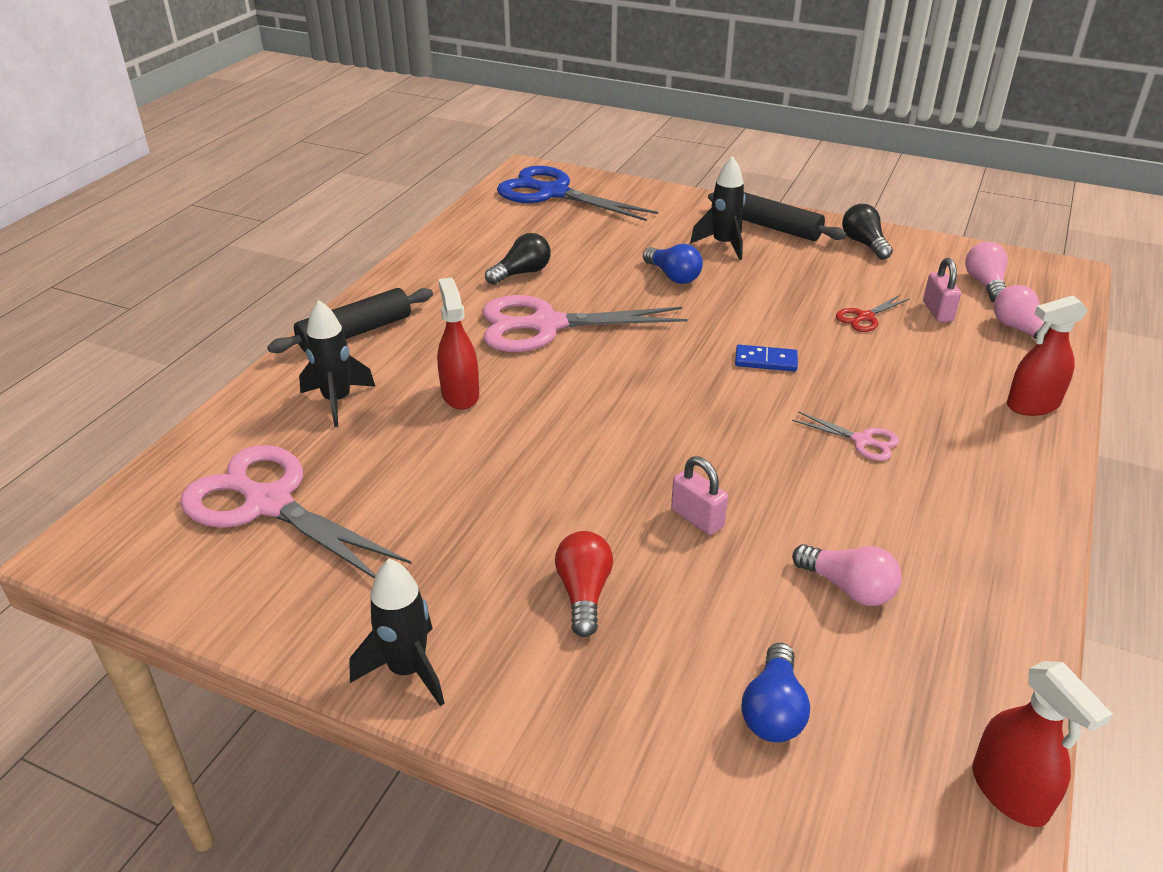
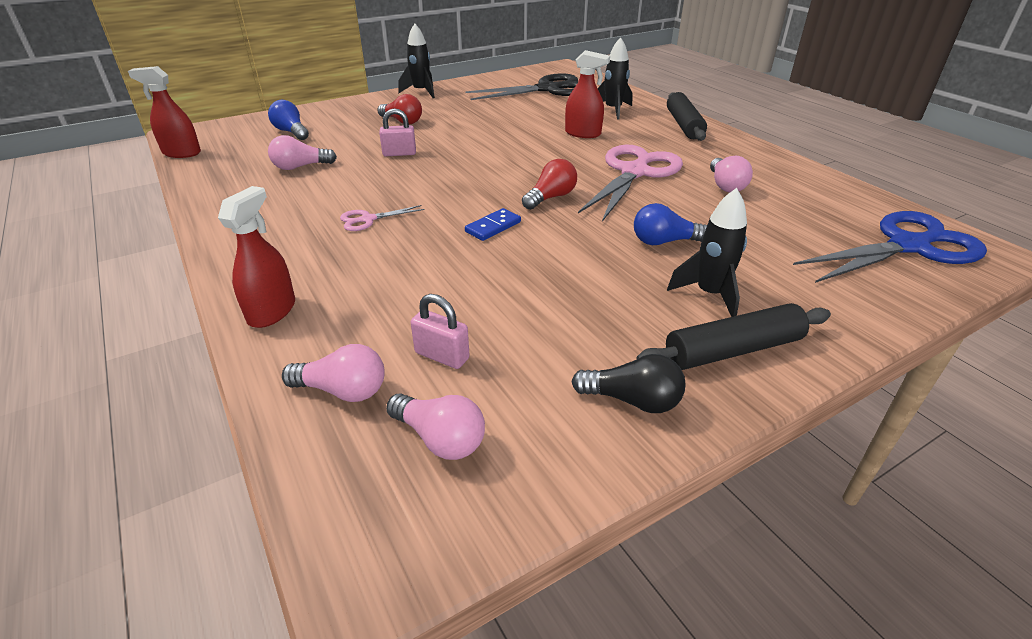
camera: 125 degrees right, 0 degrees up
pink scissors [180,445,412,579] -> black scissors [465,73,578,100]
black light bulb [485,233,551,285] -> pink light bulb [710,156,753,192]
red scissors [836,295,910,332] -> none
none -> red light bulb [522,159,577,210]

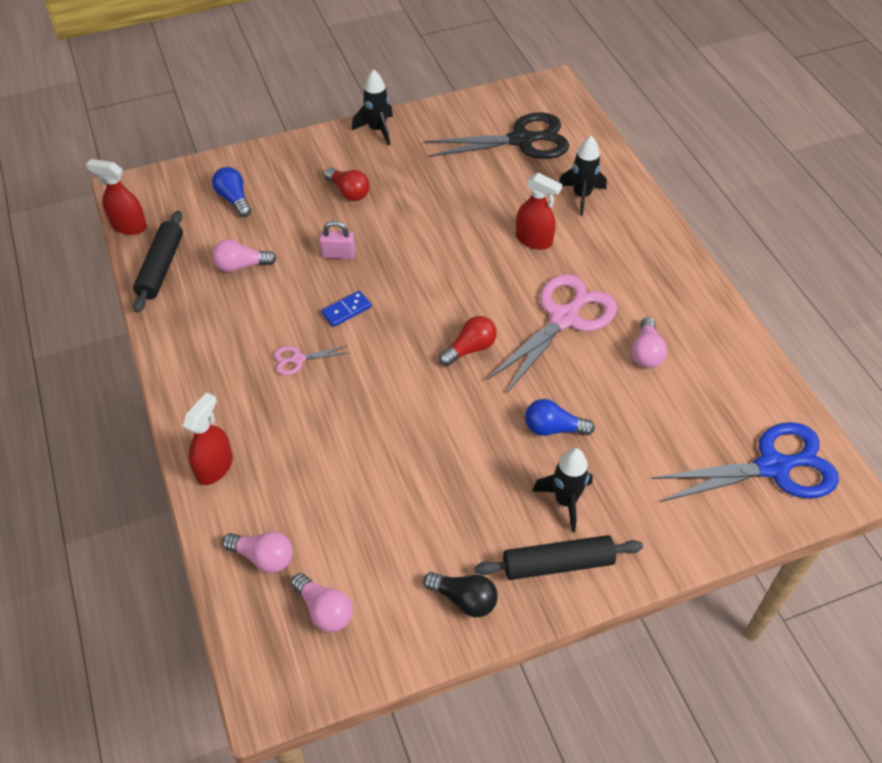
camera: 10 degrees right, 15 degrees up
pink padlock [411,294,470,369] -> none
blue domino [465,208,521,241] -> blue domino moved to [321,291,372,327]
black rolling pin [667,92,707,141] -> black rolling pin moved to [133,211,183,313]

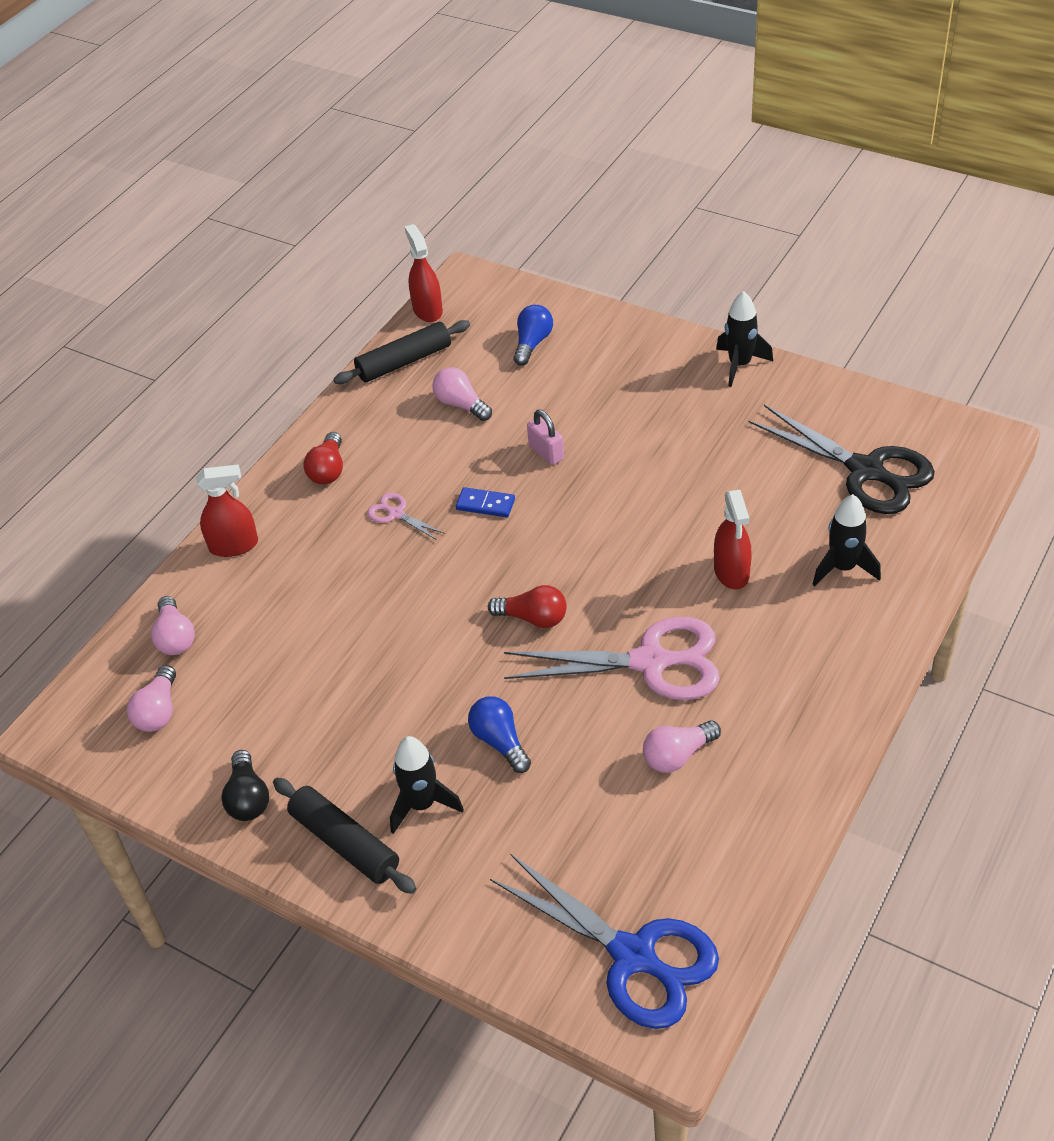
camera: 55 degrees right, 5 degrees down
red light bulb [324,168,370,201] -> red light bulb moved to [303,432,343,485]

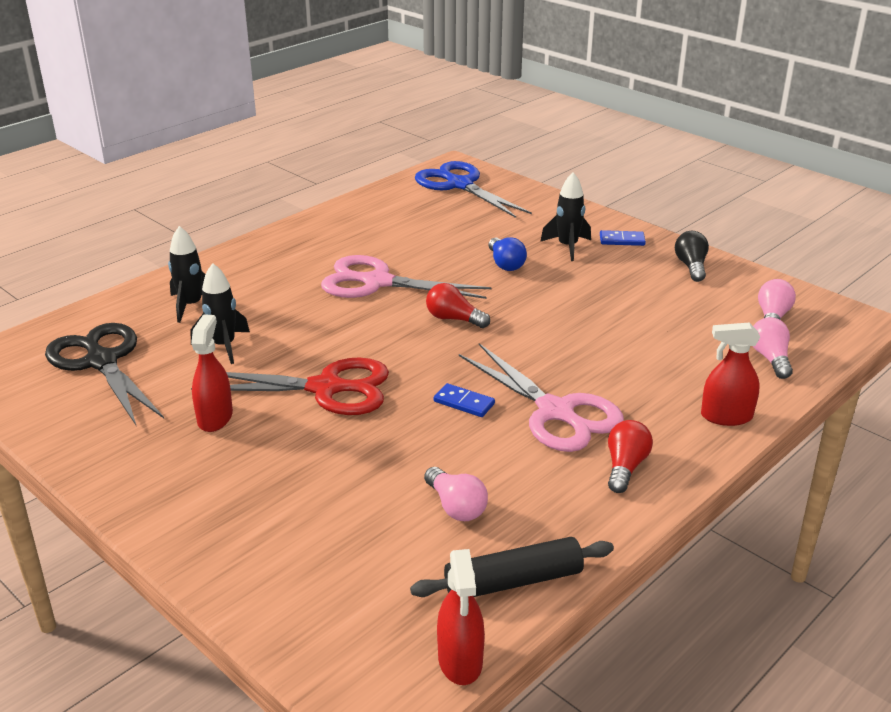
camera: 170 degrees left, 15 degrees down
black rolling pin [273,778,416,894] -> blue domino [600,230,646,246]
pink scissors [367,493,445,540] -> pink scissors [459,343,624,452], size x2.26
blue light bulb [513,305,553,365] -> none
pink padlock [527,410,564,465] -> none
pink light bulb [643,720,721,773] -> none
red spray bottle [714,490,752,590] -> red spray bottle moved to [191,314,233,432]
black rocket [716,291,773,387] -> black rocket moved to [191,263,250,364]
none -> red scissors [191,357,389,415]

